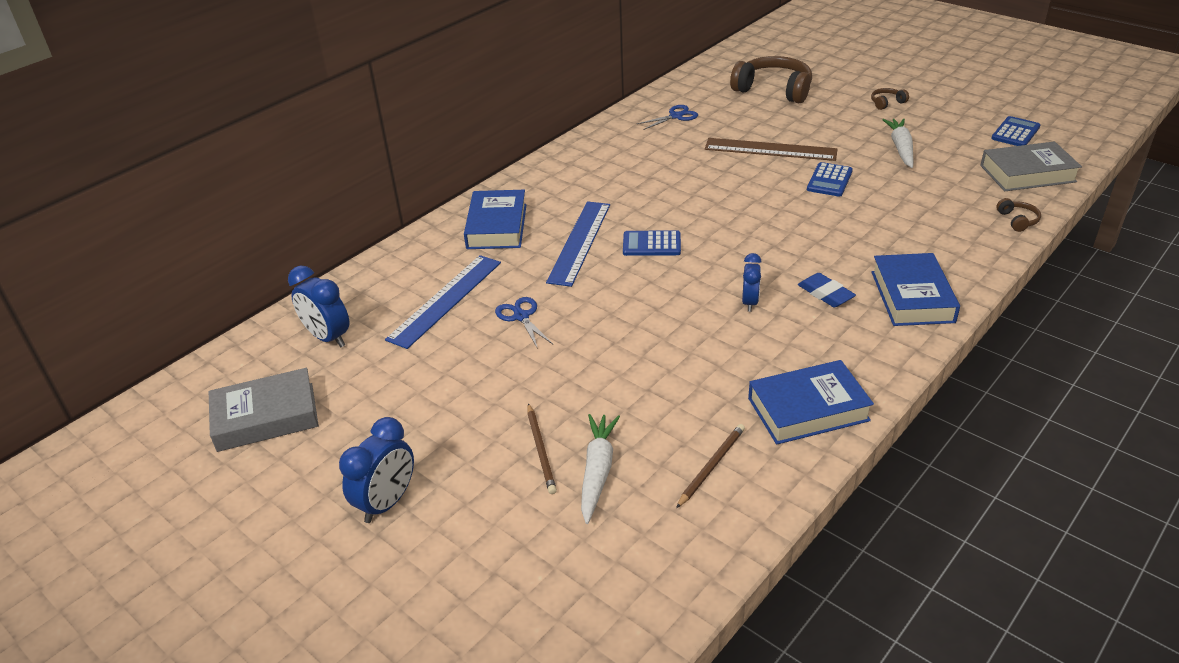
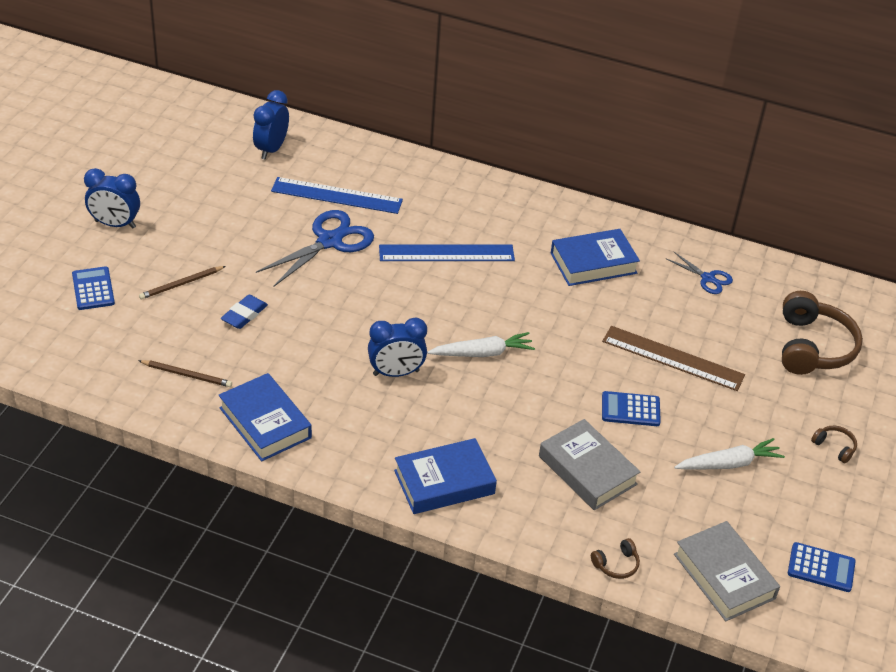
camera: 65 degrees right, 5 degrees up
grey book [209,368,319,452] -> grey book moved to [539,419,640,510]
blue book [464,190,527,249] -> blue book moved to [551,229,640,286]
blue scissors [495,297,553,349] -> blue scissors [256,210,374,287], size x1.84
white carrot [581,414,620,524] -> white carrot moved to [427,332,535,357]
blue calculator [623,230,681,256] -> blue calculator moved to [72,266,115,310]
brown ruler [705,138,838,161] -> brown ruler turned 60 degrees counterclockwise [602,326,745,391]
blue clock [742,253,762,312] -> blue clock [368,318,427,377], size x1.53
blue eraser [798,273,856,307] -> blue eraser moved to [221,295,268,329]

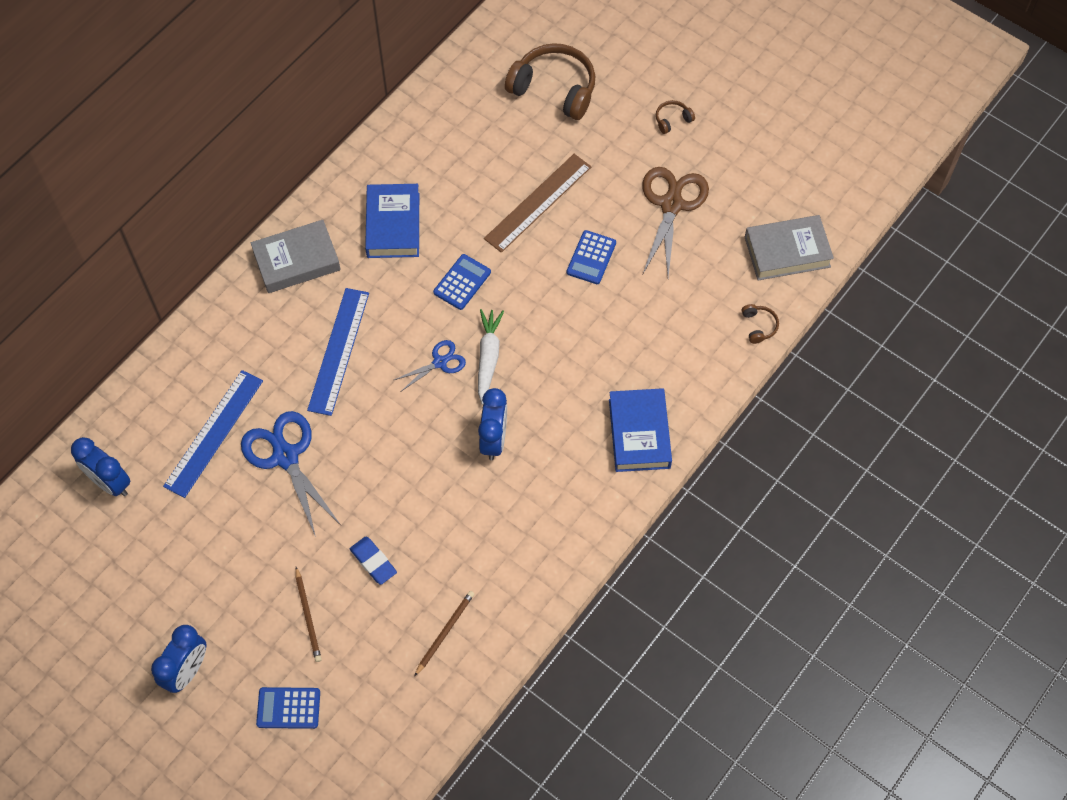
camera: 70 degrees left, 20 degrees up
blue book [219,373,312,461] -> none
grey book [539,419,640,510] -> grey book moved to [251,220,341,293]
blue scissors [666,252,733,294] -> blue scissors moved to [394,340,466,391]
white carrot [674,438,785,470] -> brown scissors [642,167,709,277]
blue calculator [788,542,856,592] -> blue calculator moved to [433,254,491,310]

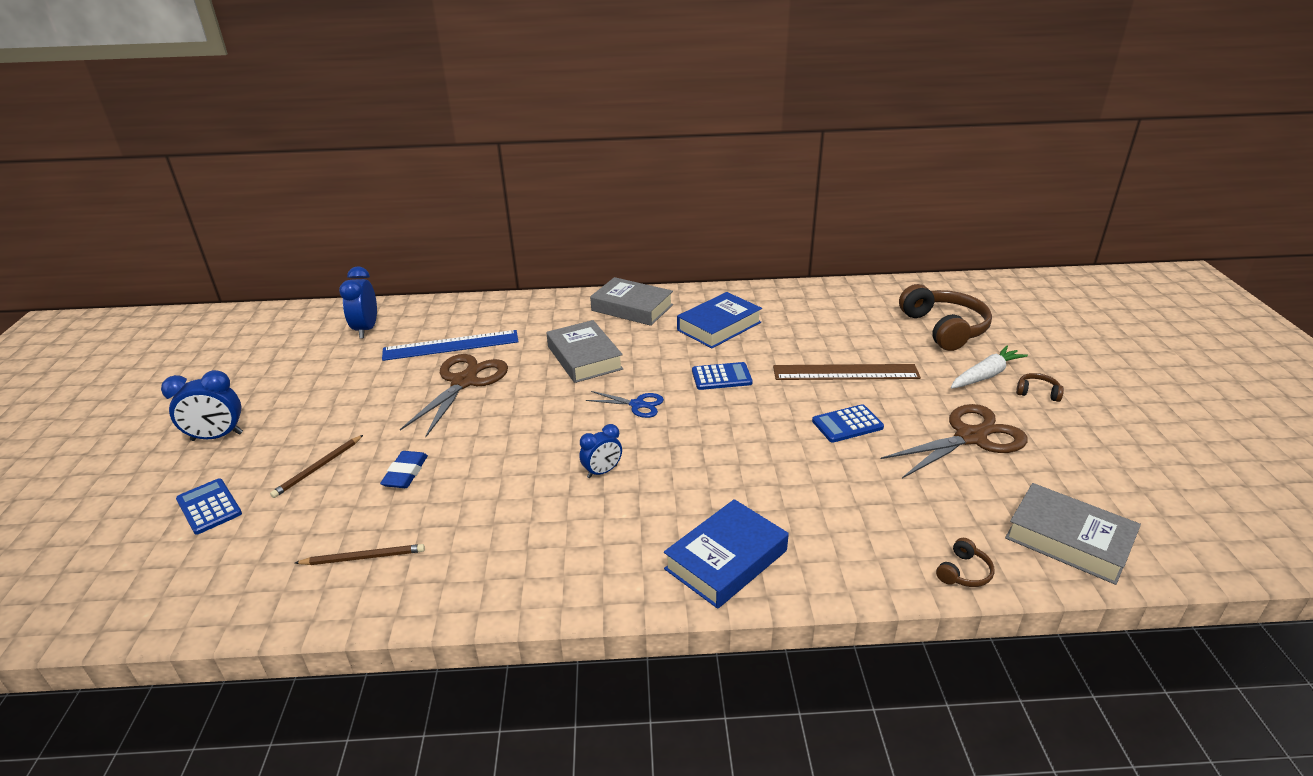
camera: 50 degrees right, 30 degrees down
blue scissors [241,411,341,537] -> brown scissors [400,354,508,437]
blue ruler [307,288,369,416] -> grey book [546,320,623,383]
white carrot [478,309,504,405] -> white carrot moved to [951,345,1028,389]
blue clock [478,388,507,460] -> blue clock [579,424,622,478], size x0.65

